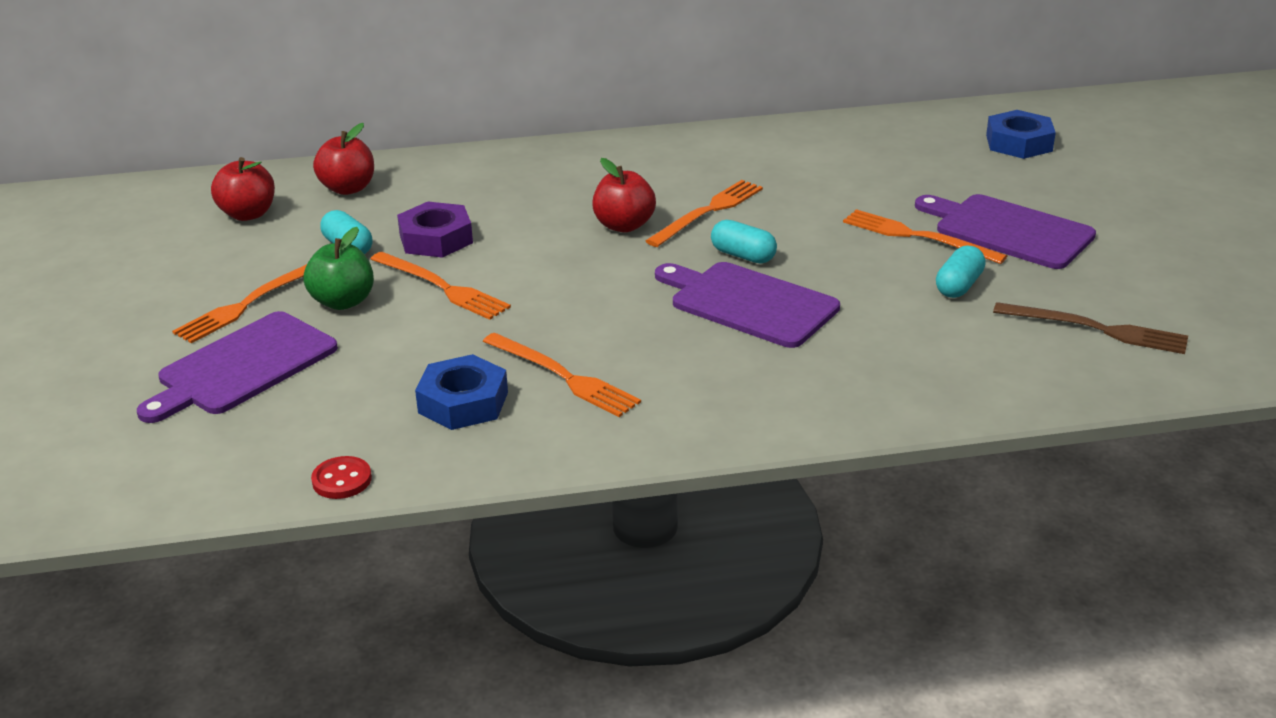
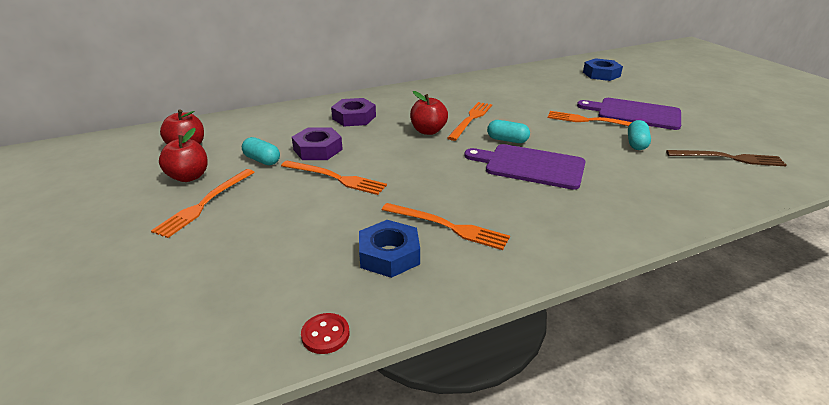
camera: 15 degrees left, 0 degrees up
purple cutting board [137,311,338,423] -> none
green apple [304,227,374,310] -> none
red apple [313,123,374,195] -> red apple moved to [159,128,208,182]
none -> purple nut [331,98,376,126]

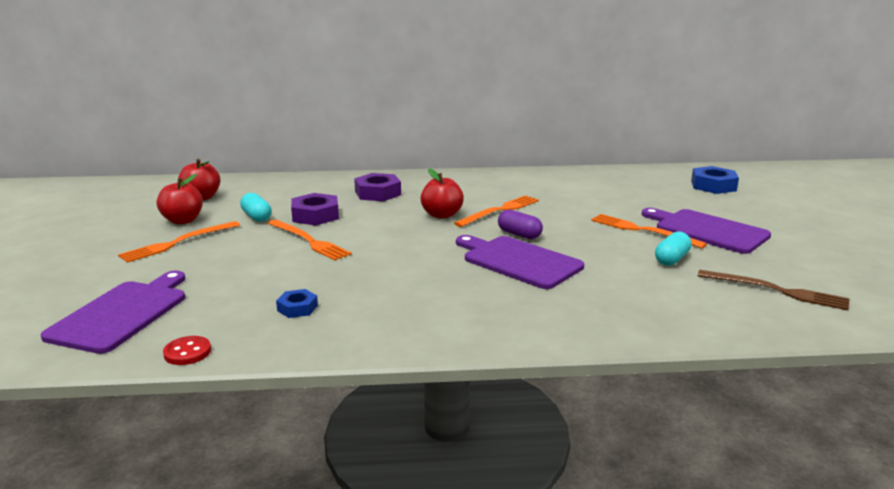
camera: 20 degrees right, 10 degrees down
blue nut [359,220,420,278] -> blue nut [276,289,318,318], size x0.59
orange fork [382,203,510,250] -> none
turquoise capsule [487,120,530,143] -> purple capsule [498,210,543,239]
none -> purple cutting board [41,271,185,354]

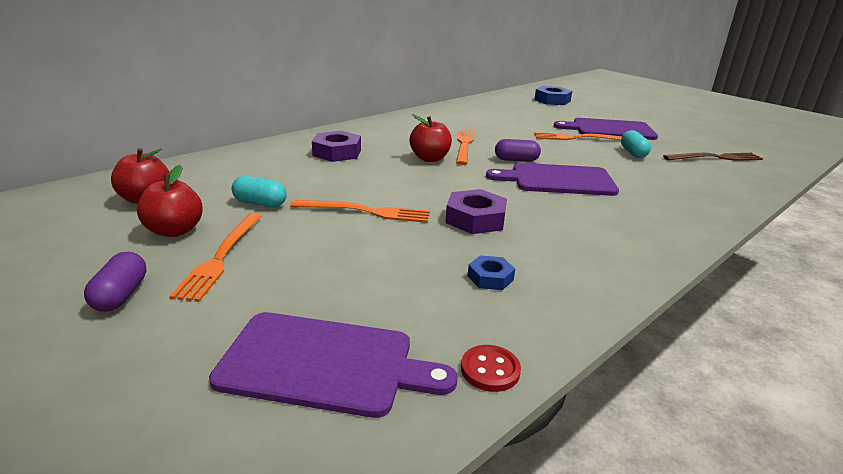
camera: 40 degrees left, 5 degrees up
purple cutting board [41,271,185,354] -> purple cutting board turned 120 degrees clockwise [209,312,458,418]
purple nut [291,193,339,225] -> purple nut moved to [445,189,507,234]
none -> purple capsule [84,252,146,312]

